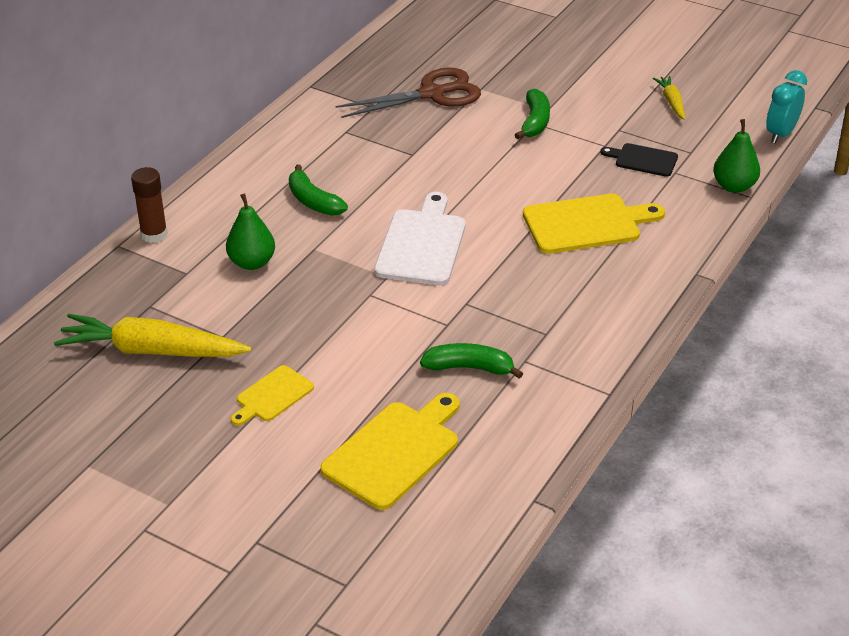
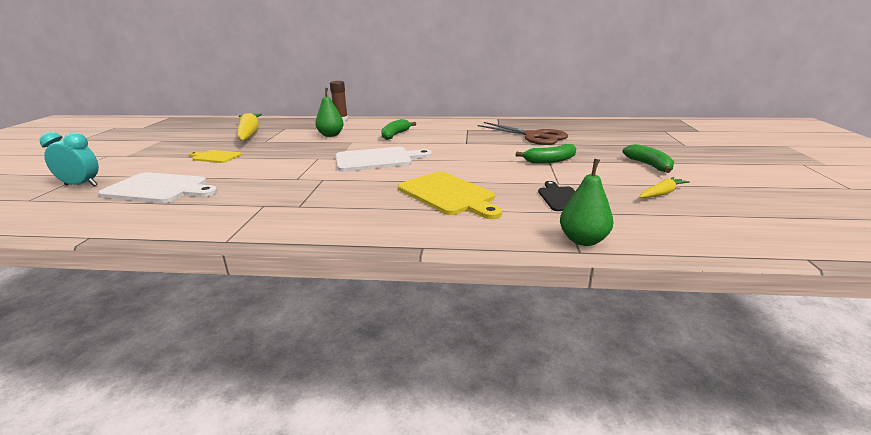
camera: 65 degrees right, 15 degrees down
yellow cutting board [320,393,460,510] -> white cutting board [98,172,218,203]
green banana [420,343,523,379] -> green banana moved to [623,144,674,173]
turquoise clock [766,70,807,144] -> turquoise clock moved to [40,132,99,186]

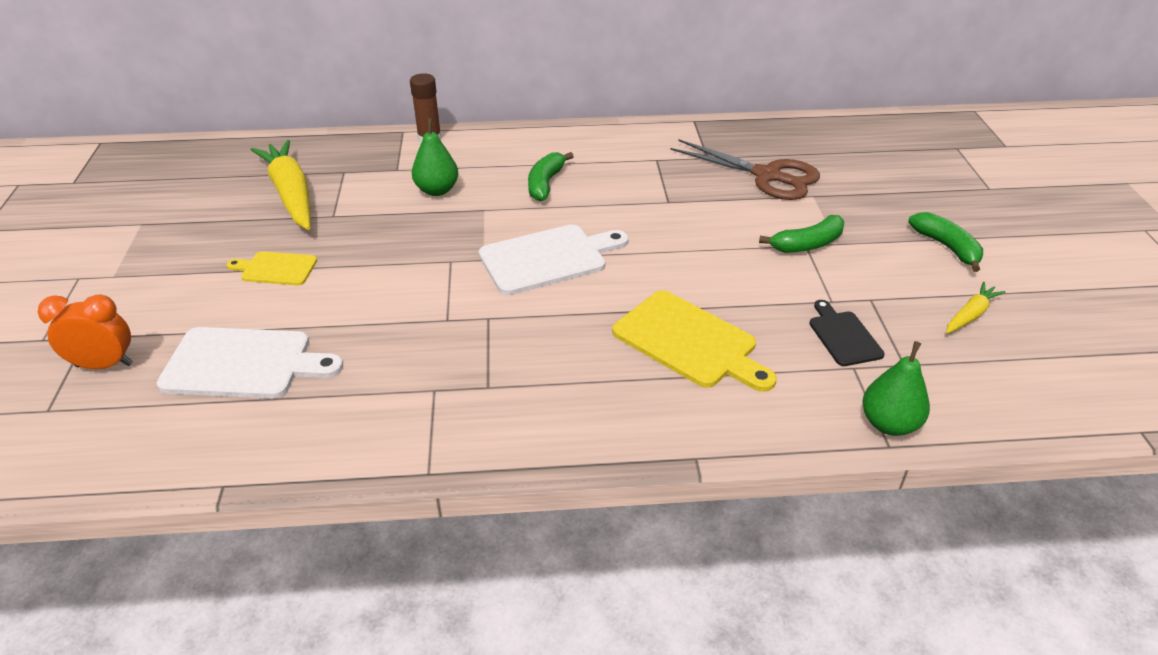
camera: 10 degrees left, 15 degrees up
turquoise clock [40,132,99,186] -> orange clock [38,295,133,369]

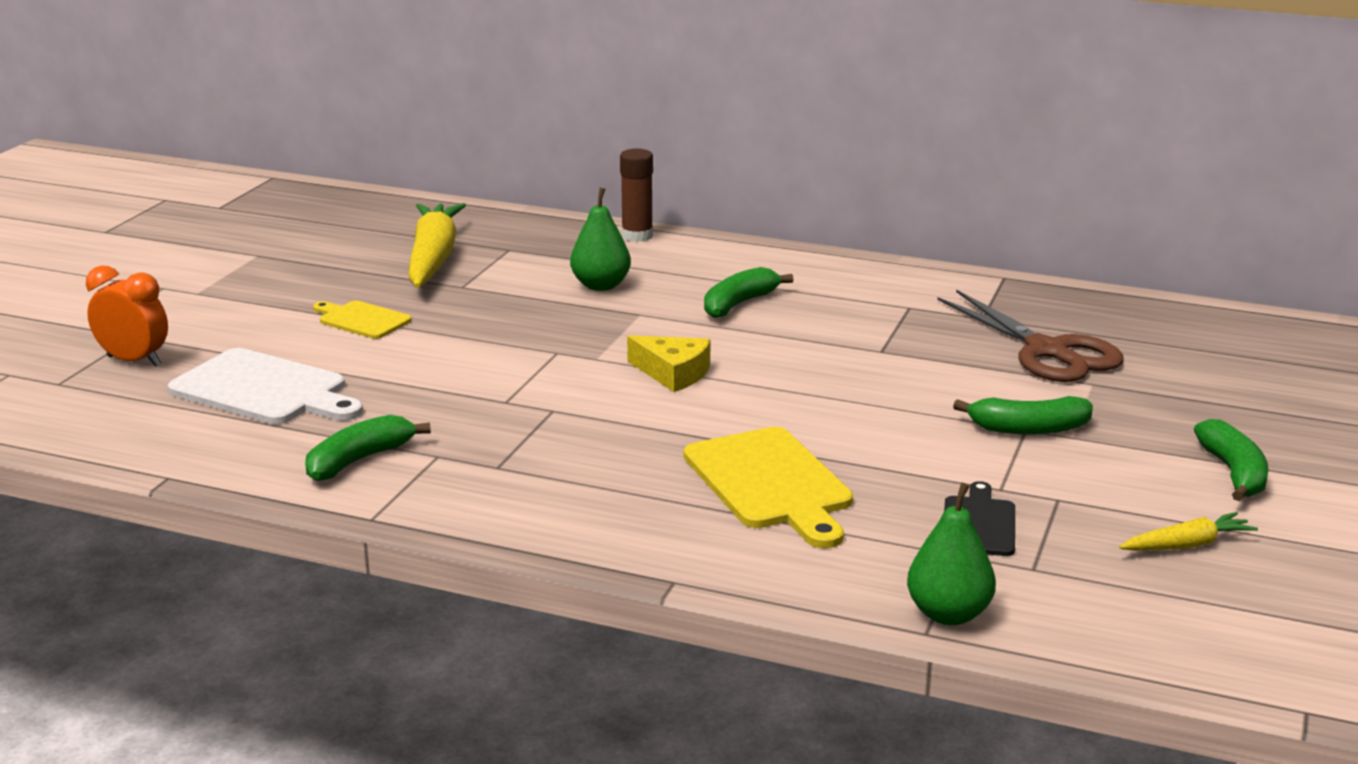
camera: 25 degrees right, 15 degrees down
white cutting board [479,224,628,295] -> yellow cheese [627,335,710,392]
none -> green banana [305,415,431,481]

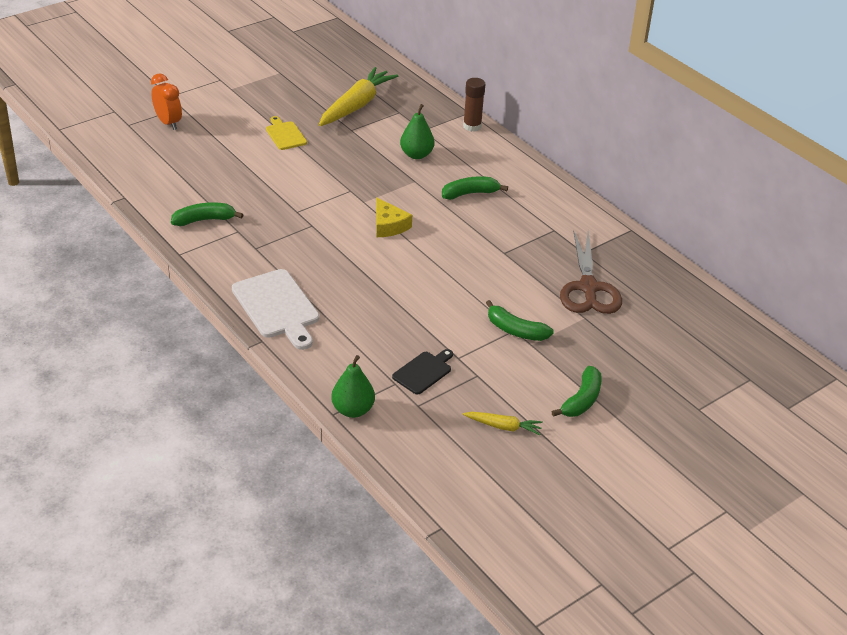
camera: 30 degrees right, 15 degrees up
white cutting board [168,348,363,424] -> white cutting board moved to [232,269,319,350]
yellow cutting board [684,427,853,548] -> none

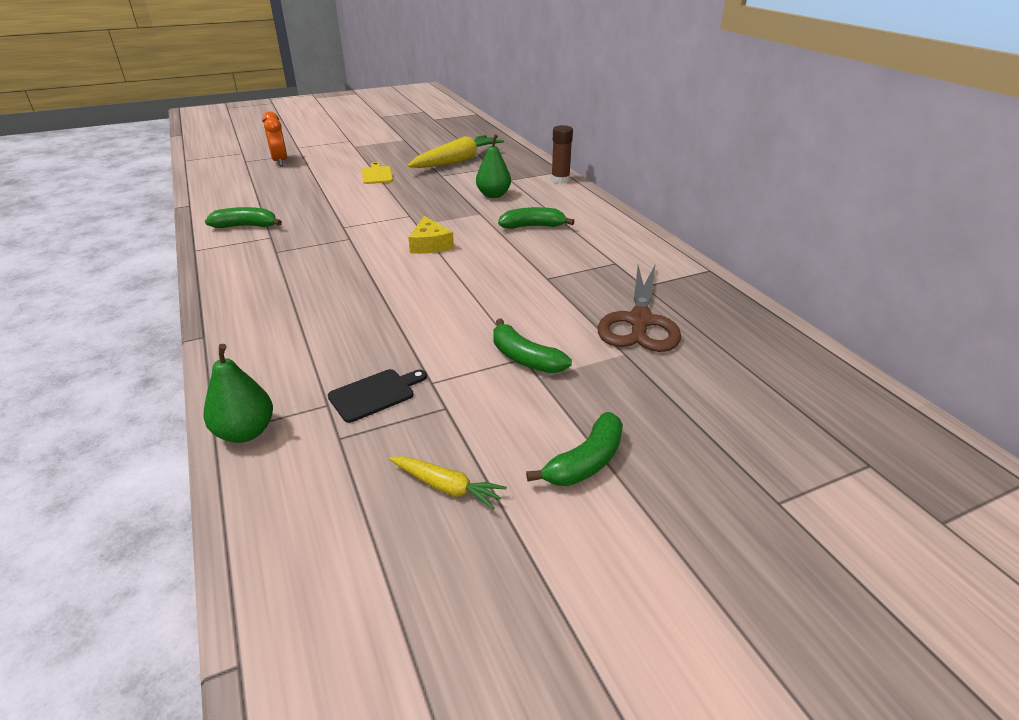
camera: 15 degrees right, 5 degrees down
white cutting board [232,269,319,350] -> none

